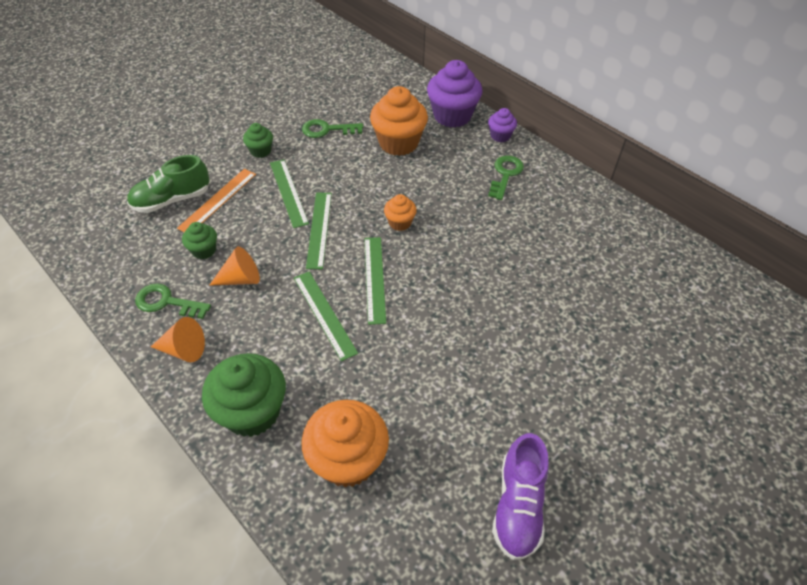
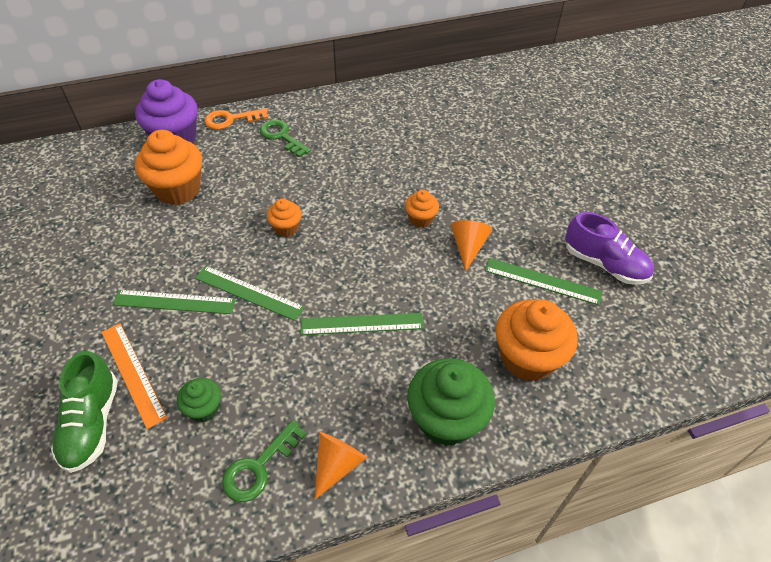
camera: 65 degrees left, 0 degrees up
orange cone [209,246,260,286] -> orange cone moved to [451,220,492,272]
green cupcake [243,123,273,158] -> none
green key [302,119,364,138] -> none
green ruler [364,237,386,325] -> green ruler moved to [485,258,602,305]
purple cupcake [488,108,517,142] -> orange key [204,108,268,130]
none -> orange cupcake [405,190,439,228]

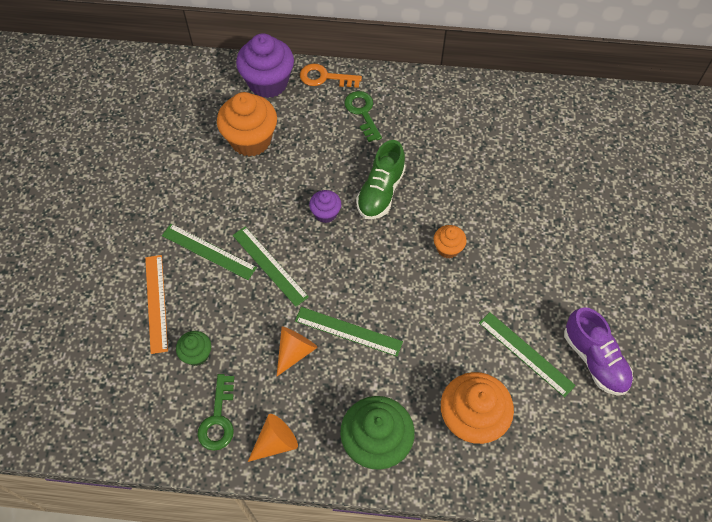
camera: 25 degrees right, 10 degrees up
green shoe [51,351,118,473] -> green shoe moved to [356,140,406,219]
green key [222,420,306,502] -> green key turned 60 degrees counterclockwise [197,374,234,451]
orange cupcake [267,199,302,237] -> purple cupcake [309,190,341,223]
orange cone [451,220,492,272] -> orange cone moved to [276,326,318,377]

